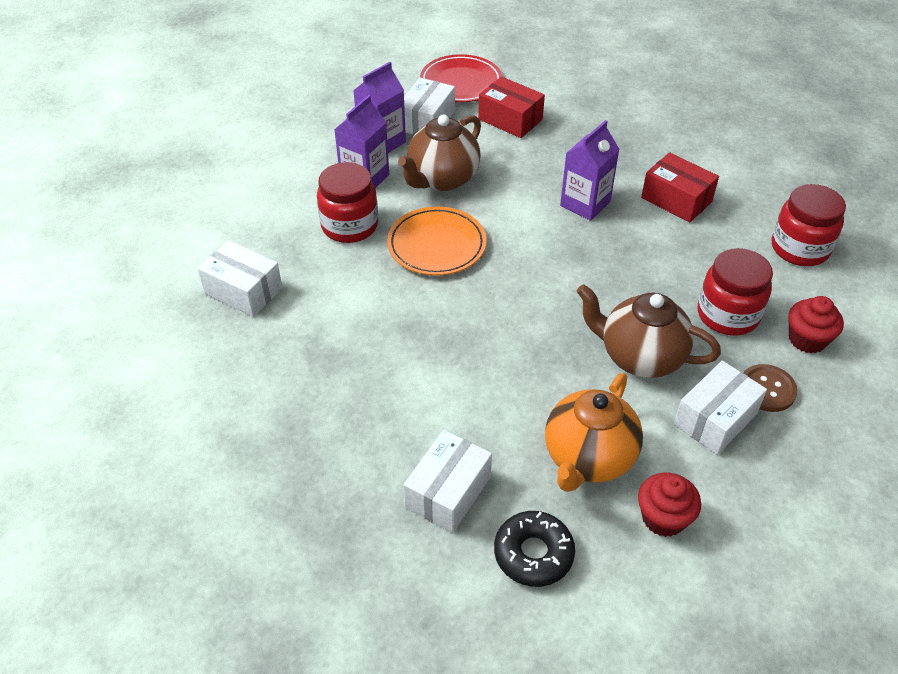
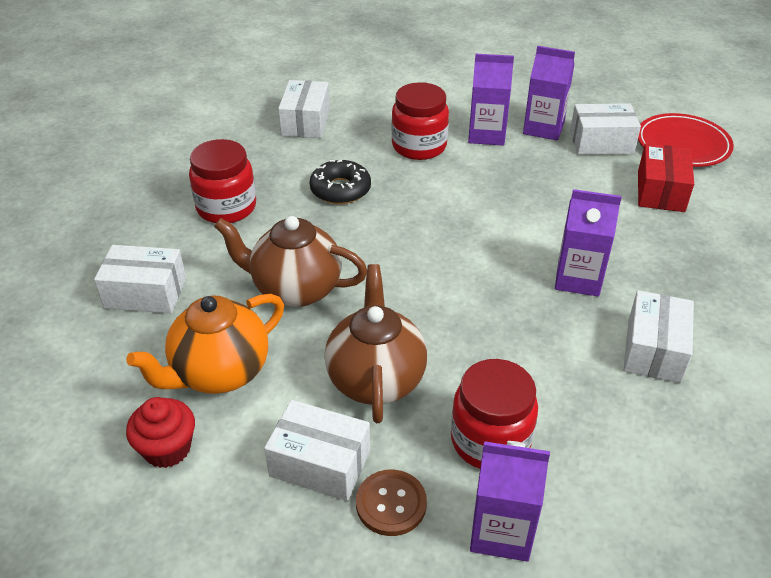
camera: 65 degrees right, 5 degrees down
orange plate [387,207,487,276] -> none
brown teapot [398,114,481,191] -> brown teapot moved to [214,216,367,307]
black donut [494,511,575,587] -> black donut moved to [309,160,371,204]
orange teapot [545,373,643,492] -> orange teapot turned 45 degrees counterclockwise [126,294,284,394]
red box [641,152,719,222] -> white box [623,290,694,383]
red jar [772,184,846,266] -> red jar moved to [189,139,256,223]
red cupcake [788,296,844,353] -> purple carton [470,441,550,562]

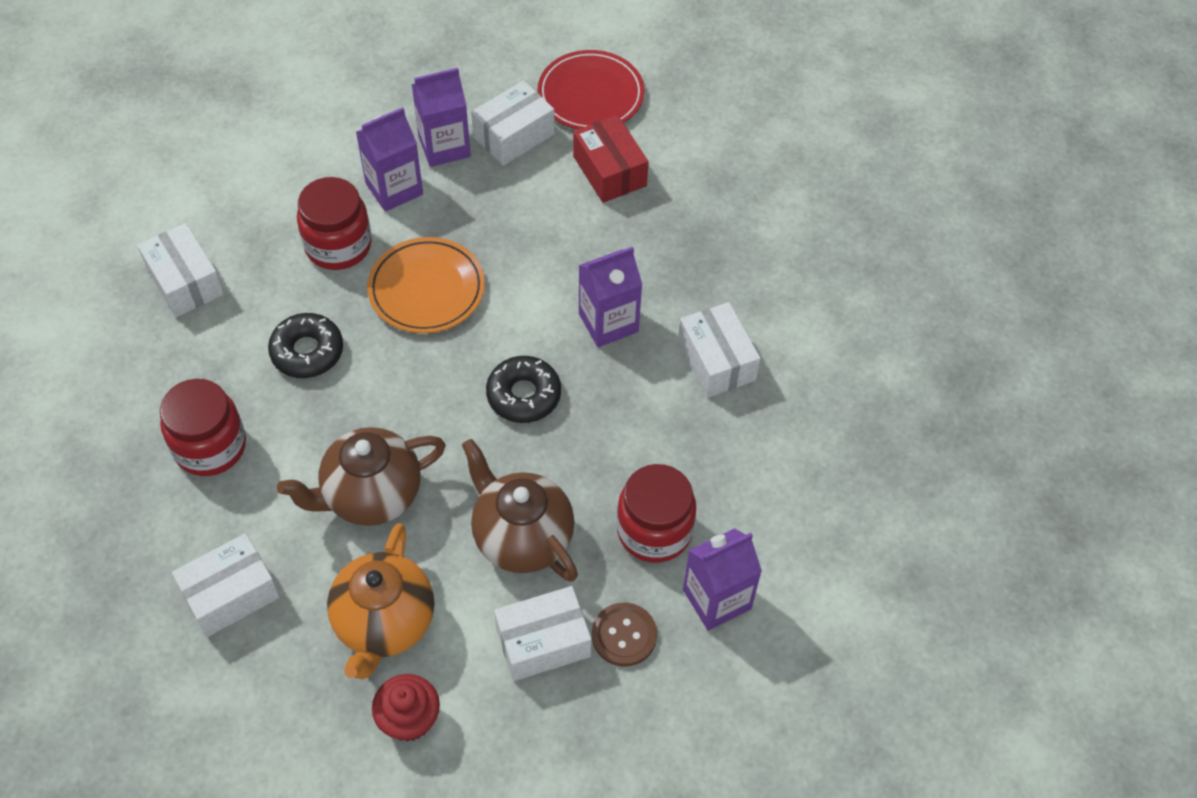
camera: 40 degrees left, 15 degrees up
none -> orange plate [367,237,485,333]
none -> black donut [486,356,561,423]

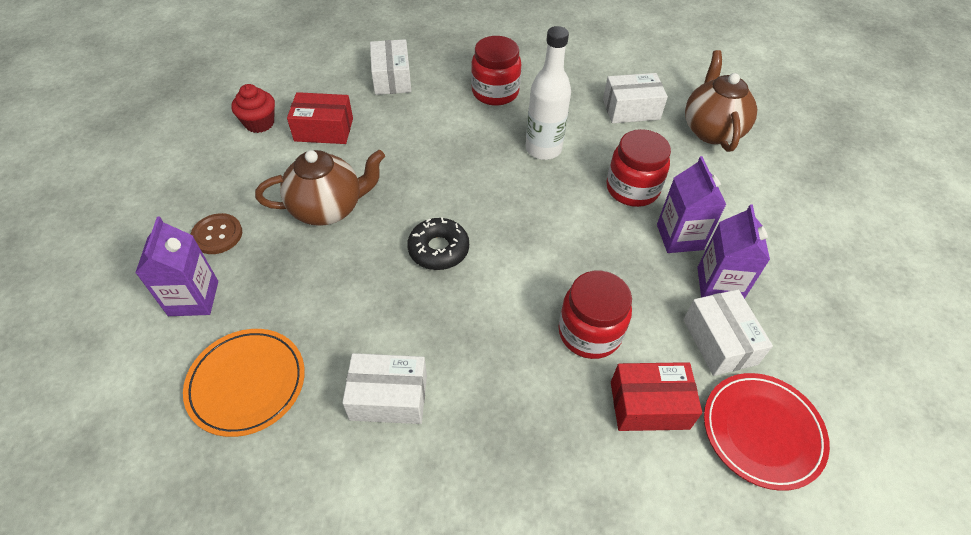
camera: 115 degrees right, 5 degrees down
black donut [268,313,343,378] -> white bottle [526,26,571,160]
brown teapot [277,427,446,526] -> brown teapot moved to [685,50,757,152]
orange teapot [327,523,434,679] -> red box [287,92,353,144]
orange plate [367,237,485,333] -> orange plate moved to [183,329,305,437]
white box [494,586,592,681] -> none
purple carton [579,246,642,347] -> none
red jar [617,464,696,563] -> red jar moved to [558,271,632,359]

